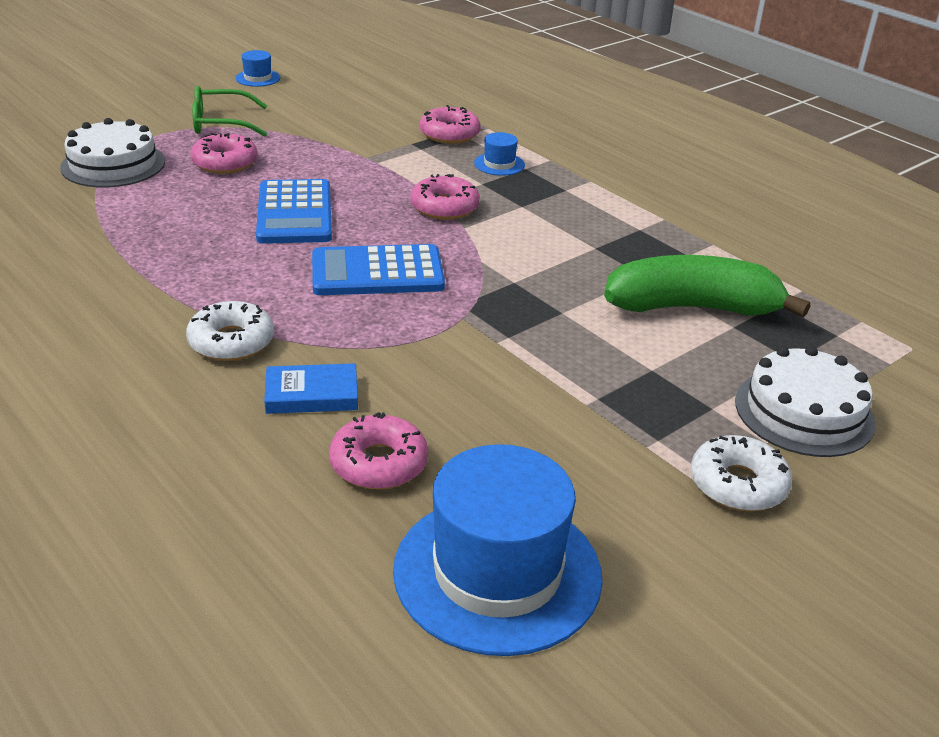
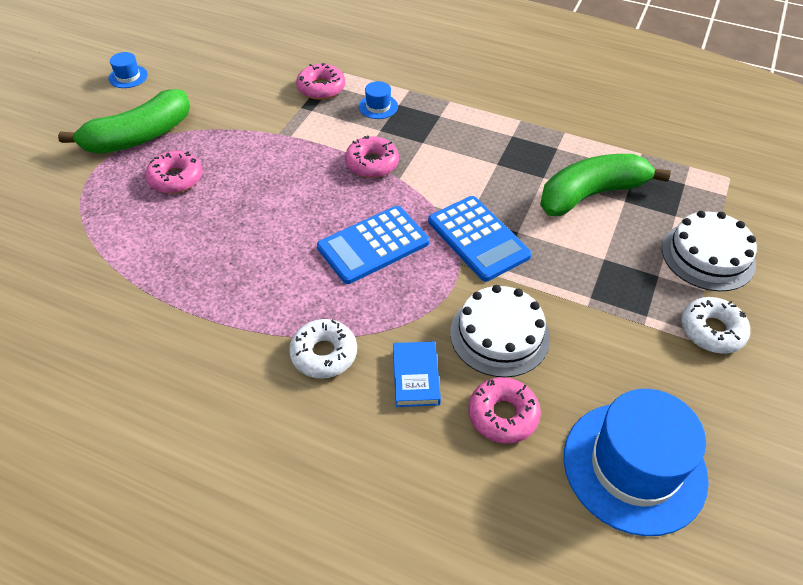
camera: 25 degrees left, 15 degrees up
white cake [60,118,165,188] -> white cake moved to [450,285,550,377]
green glasses [192,86,267,137] -> green banana [58,89,190,154]
blue calculator [256,179,332,244] -> blue calculator moved to [428,196,532,282]
blue book [264,363,358,414] -> blue book turned 60 degrees counterclockwise [393,341,441,407]

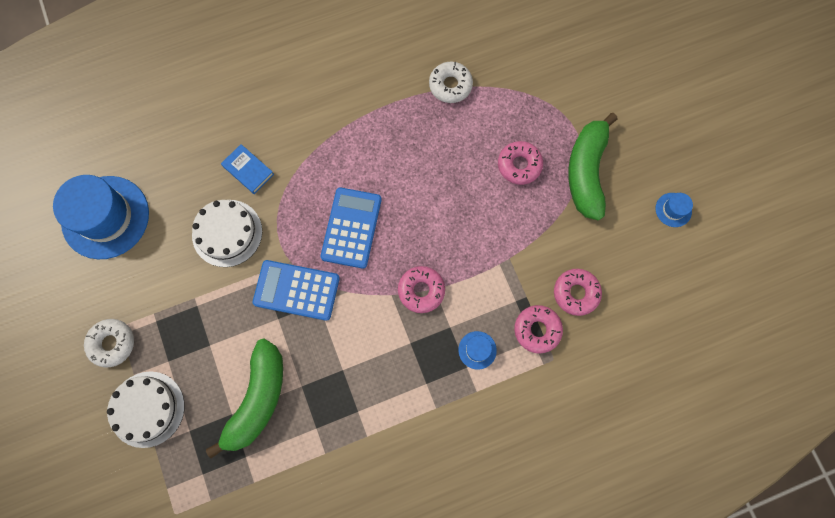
camera: 135 degrees right, 25 degrees up
white donut [289,319,357,378] -> white donut moved to [429,62,473,103]
pink donut [468,377,541,444] -> pink donut moved to [554,269,602,316]

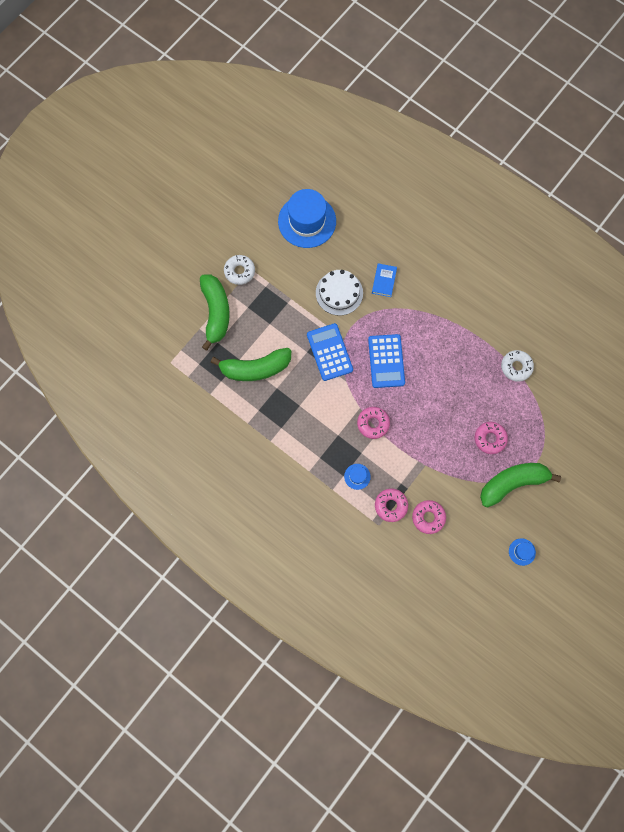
camera: 60 degrees right, 0 degrees up
white cake [107,371,185,448] -> green banana [200,275,230,351]
blue calculator [320,187,382,269] -> blue calculator turned 105 degrees clockwise [368,334,405,388]

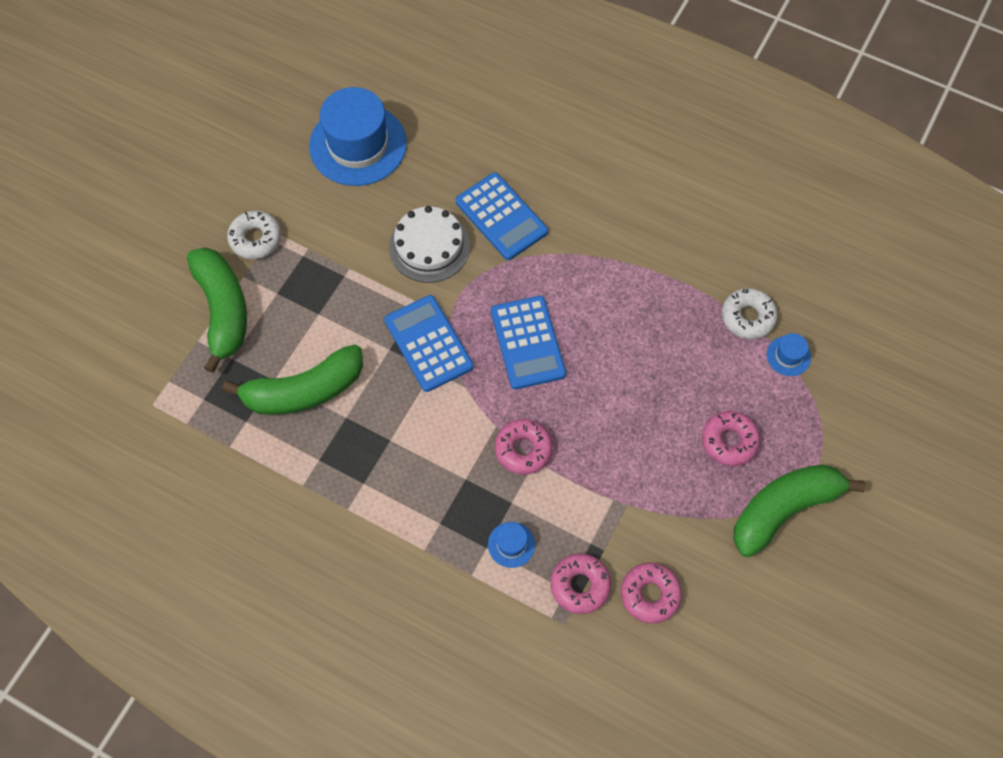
camera: 10 degrees left, 10 degrees down
blue book [372,263,397,297] -> blue calculator [456,173,548,260]
blue hat [509,538,536,566] -> blue hat moved to [767,333,811,376]

